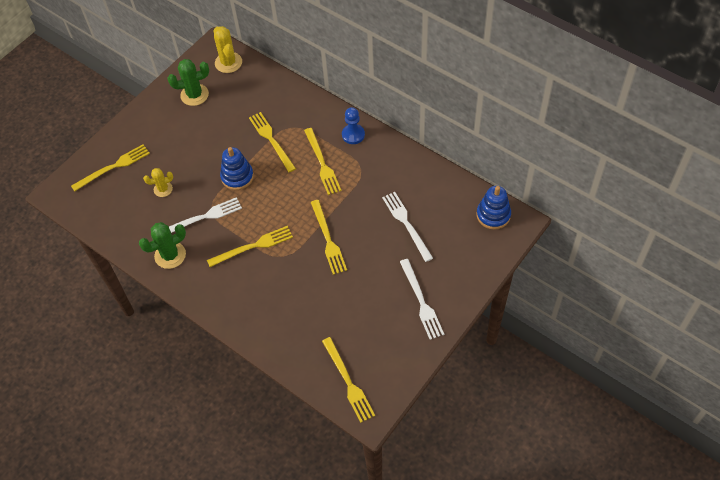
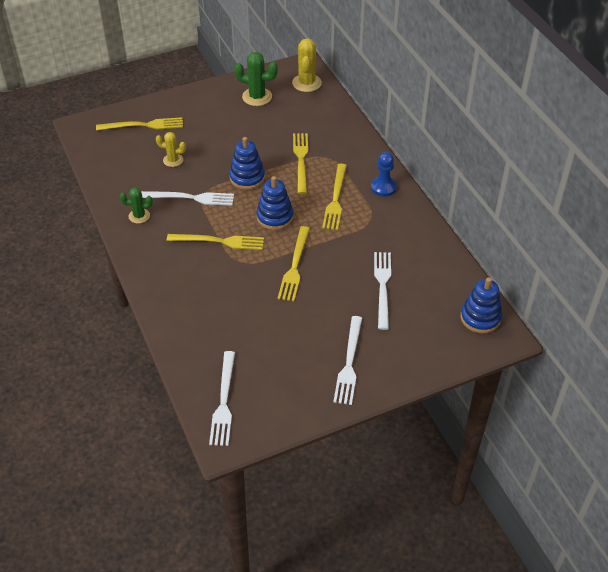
camera: 25 degrees right, 10 degrees down
green cactus [139,222,186,269] -> green cactus [120,187,153,224], size x0.63
yellow fork [322,337,375,423] -> white fork [209,351,235,446]
none -> blue stacking toy [256,176,294,230]

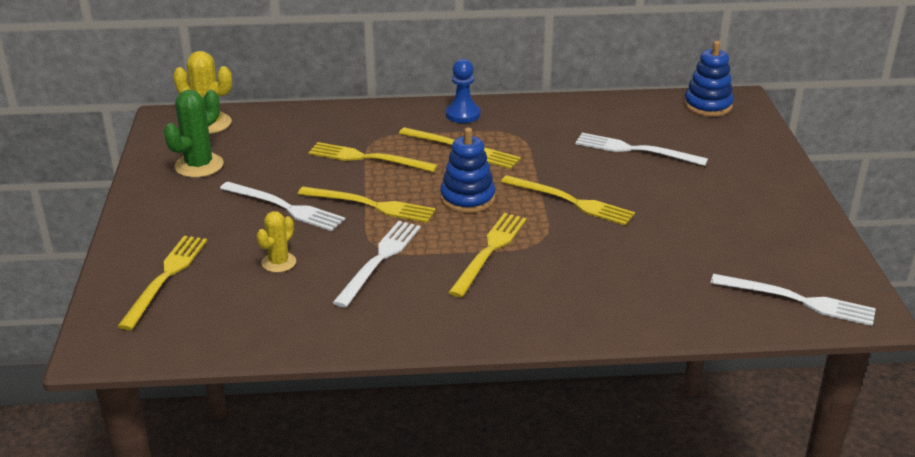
camera: 70 degrees left, 15 degrees down
green cactus [120,187,153,224] -> none
blue stacking toy [229,137,265,190] -> yellow fork [298,186,436,223]
white fork [333,316,362,405] -> white fork moved to [220,182,345,231]

